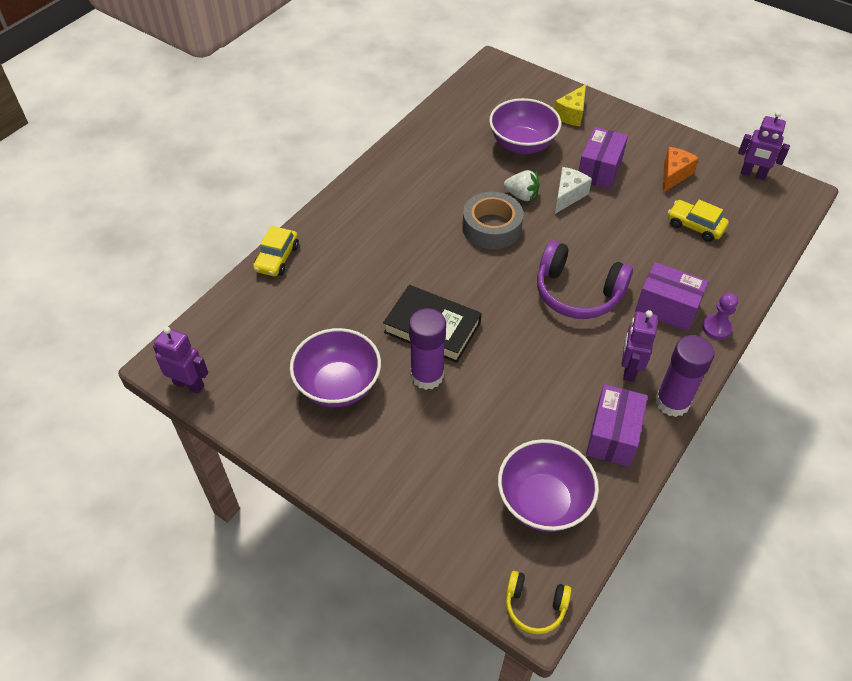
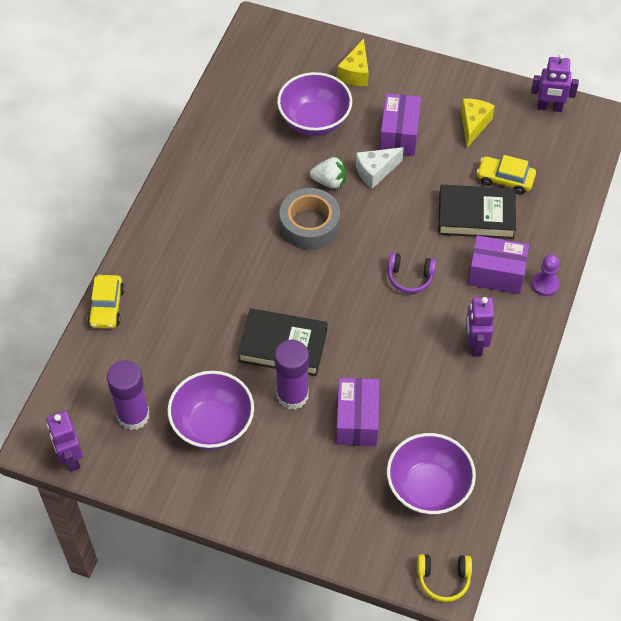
camera: 15 degrees left, 5 degrees up
purple robot [153,327,208,394] -> purple robot turned 120 degrees counterclockwise [46,411,83,472]
purple headphones [537,240,633,319] -> purple headphones [388,253,436,293], size x0.55
white cheese [555,167,592,214] -> white cheese turned 135 degrees counterclockwise [356,147,404,189]
purple box [586,384,648,467] -> purple box moved to [336,378,379,446]
purple glue stick [655,335,714,417] -> purple glue stick moved to [107,360,150,430]
orange cheese [663,147,699,193] -> yellow cheese [461,99,495,148]
none -> black book [438,185,516,239]

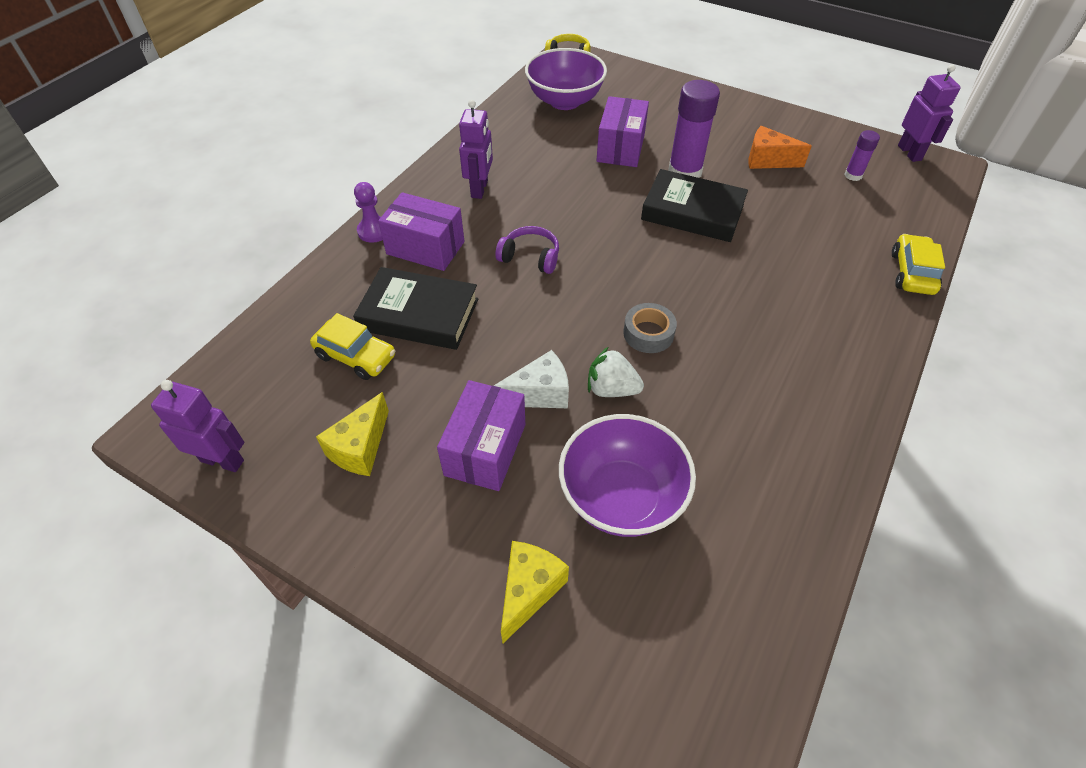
camera: 170 degrees left, 5 degrees down
purple glue stick [107,360,150,430] -> purple glue stick [845,130,880,181], size x0.51
purple bowl [168,371,254,450] -> orange cheese [748,126,812,169]
grey tape [279,188,340,250] -> grey tape [623,303,677,353], size x0.60

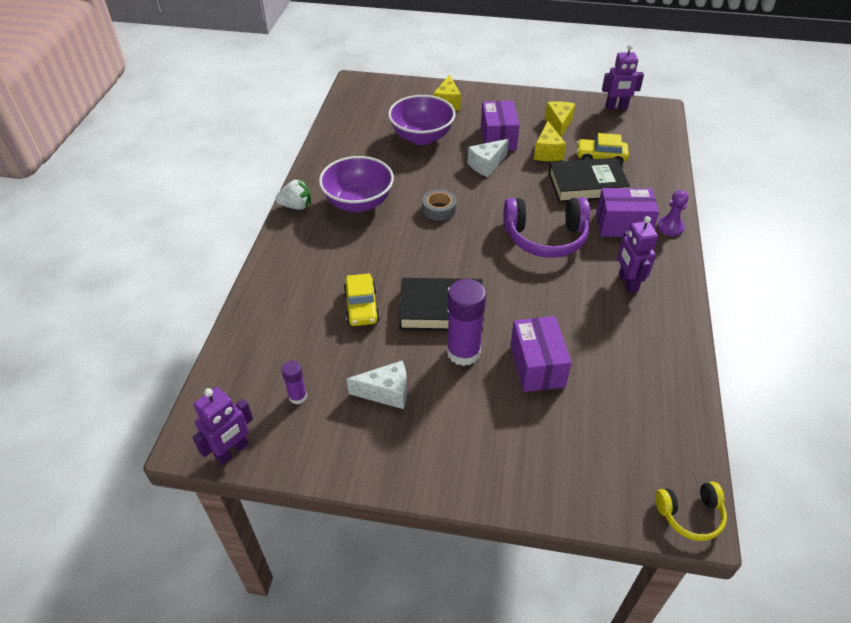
camera: 160 degrees right, 5 degrees down
purple headphones [496,226,559,274] -> purple headphones [504,198,590,258], size x1.83
purple bowl [525,48,607,110] -> purple bowl moved to [319,156,394,212]
white strawberry [588,347,644,397] -> white strawberry moved to [275,179,311,210]
orange cheese [748,126,812,169] -> white cheese [347,361,407,409]
yellow car [892,234,945,295] -> yellow car moved to [343,273,380,326]
purple robot [898,64,961,162] -> purple robot turned 105 degrees counterclockwise [192,387,253,465]
none -> yellow cheese [534,121,566,161]

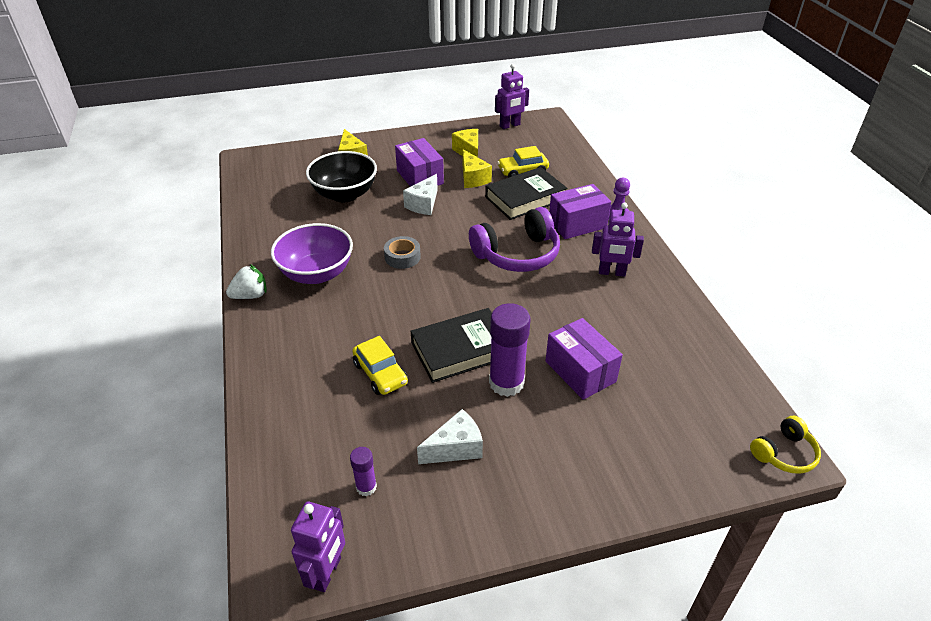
camera: 25 degrees left, 5 degrees down
purple bowl [388,95,455,145] -> black bowl [306,151,377,202]
purple robot [618,216,658,293] -> purple robot turned 45 degrees counterclockwise [592,202,644,277]

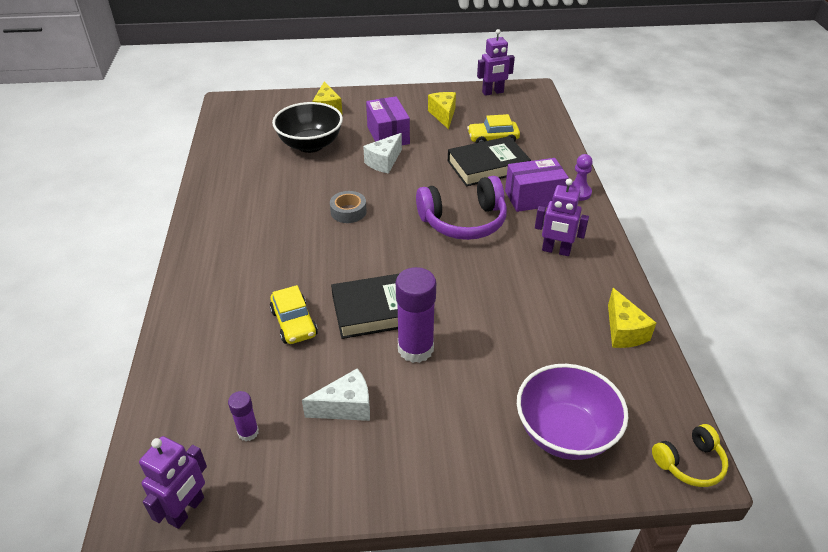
camera: 10 degrees right, 0 degrees up
white strawberry [226,264,267,299] -> none
purple bowl [271,223,353,284] -> purple bowl moved to [517,364,628,460]
yellow cheese [462,149,492,188] -> yellow cheese moved to [608,288,656,348]
purple box [545,318,623,400] -> none

